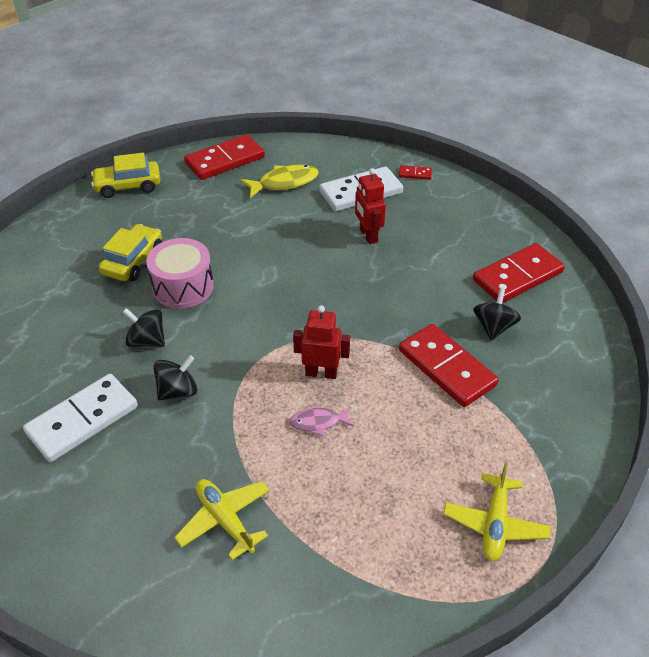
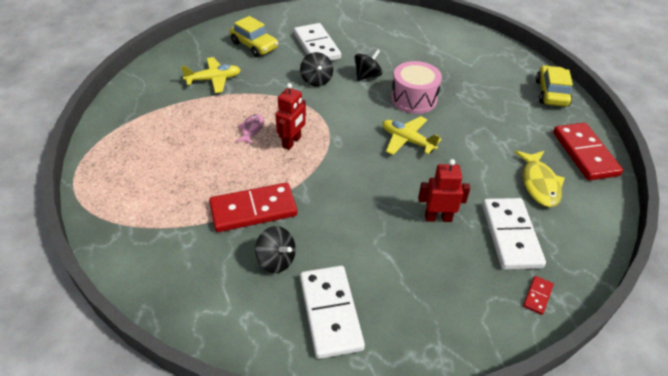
camera: 110 degrees right, 0 degrees up
yellow car [98,224,162,282] -> yellow car moved to [230,16,278,57]
yellow plane [444,462,551,562] -> yellow plane moved to [382,116,441,155]
red domino [473,243,565,303] -> white domino [300,266,365,359]

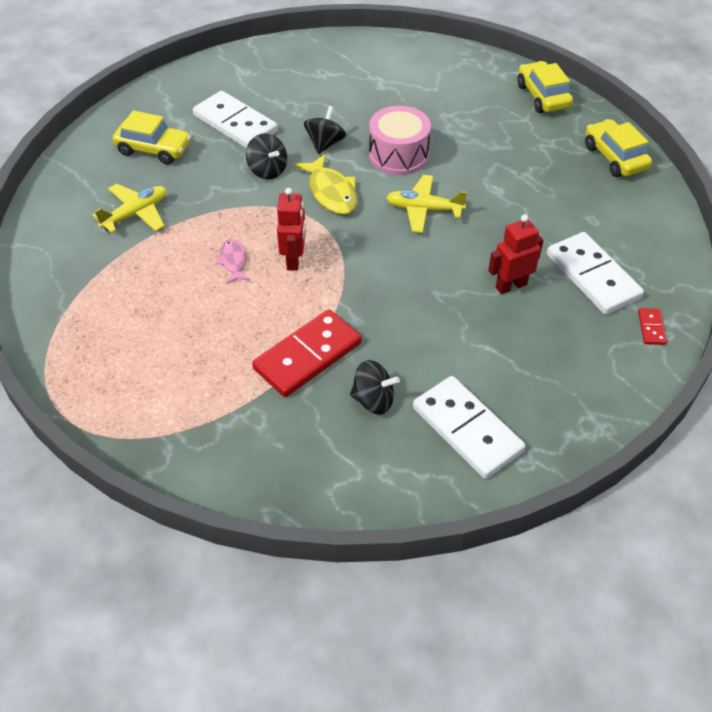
camera: 25 degrees left, 5 degrees up
yellow fish [515,151,565,207] -> yellow fish moved to [294,154,358,215]
red domino [553,123,623,181] -> yellow car [585,119,652,177]

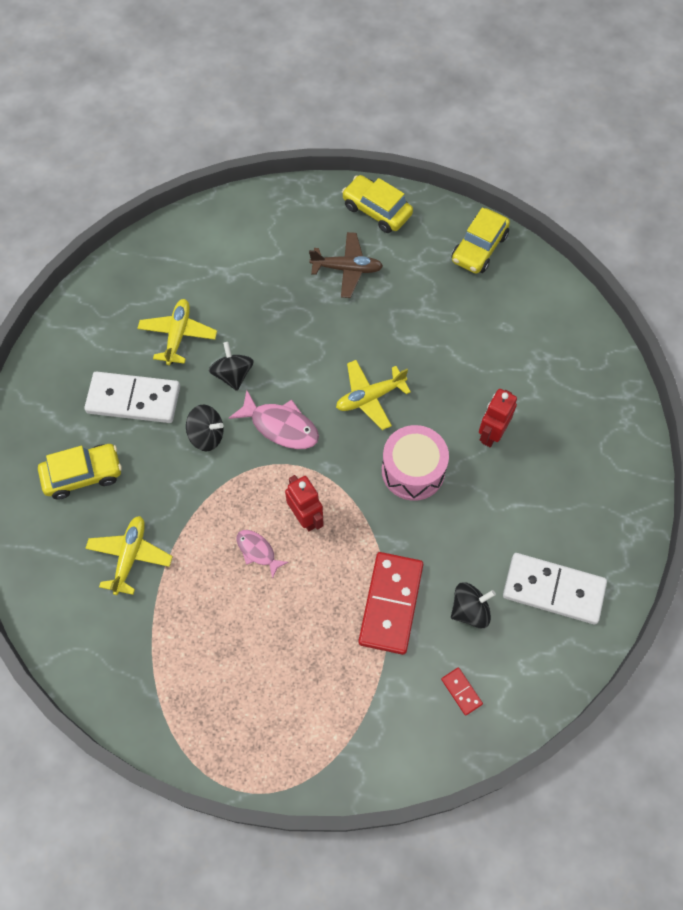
camera: 35 degrees left, 15 degrees up
yellow fish [294,154,358,215] -> pink fish [229,390,319,449]
pink drum [369,106,431,175] -> pink drum moved to [382,425,449,501]
white domino [547,232,644,314] -> none
yellow car [585,119,652,177] -> yellow car turned 90 degrees counterclockwise [452,208,510,274]
red domino [638,308,667,345] -> red domino moved to [441,668,483,716]
none -> yellow plane [137,299,217,365]
none -> brown plane [309,232,383,298]

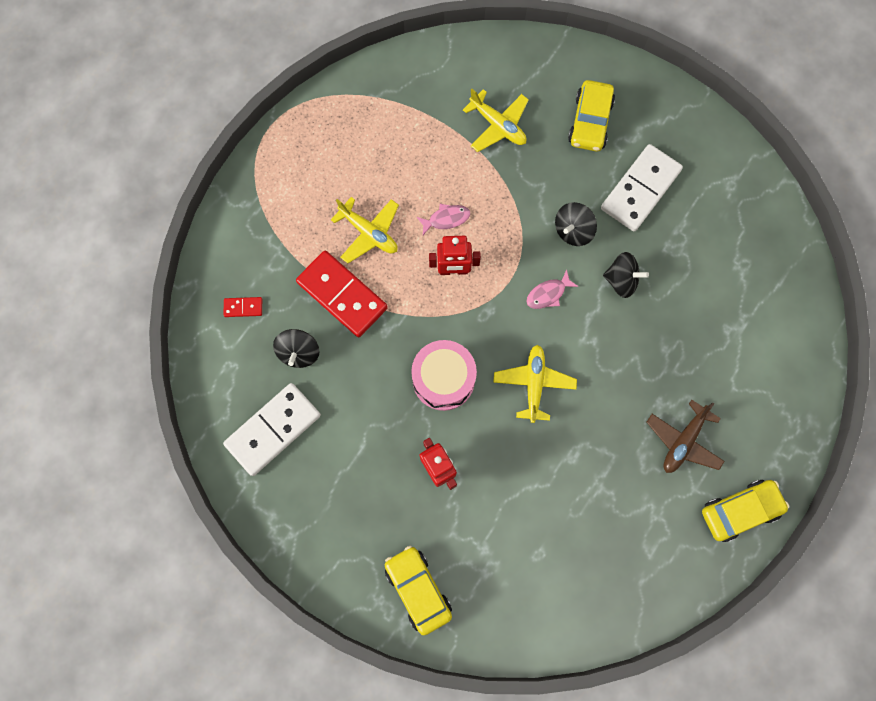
camera: 120 degrees right, 10 degrees up
yellow plane [137,299,217,365] -> yellow plane moved to [331,197,399,263]
pink fish [229,390,319,449] -> pink fish [526,270,579,309], size x0.60
yellow car [452,208,510,274] -> yellow car moved to [385,546,452,635]

